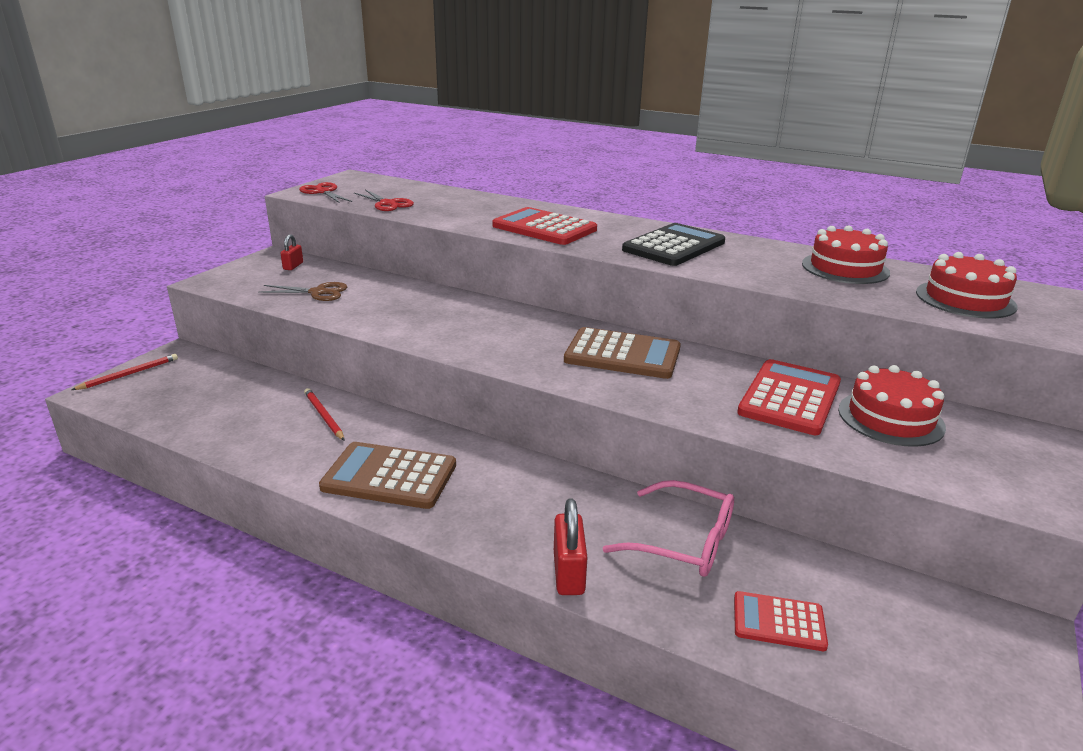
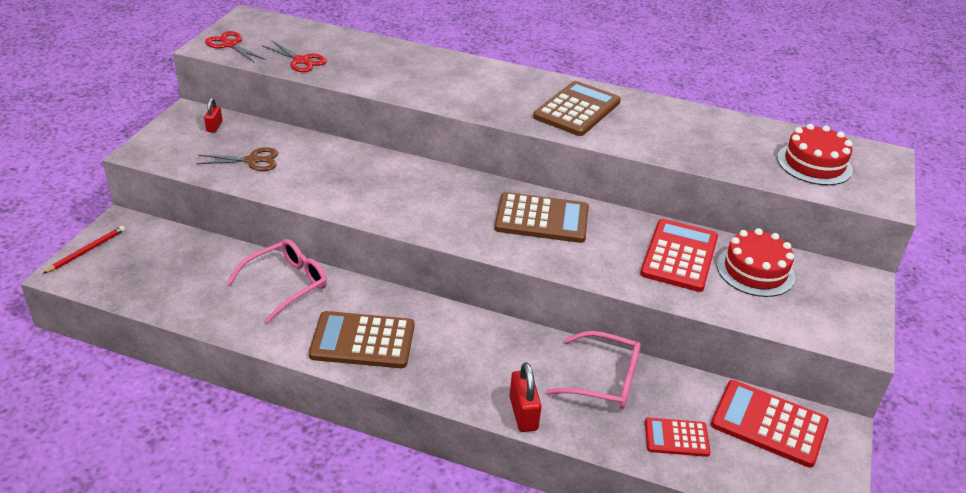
camera: 10 degrees left, 10 degrees up
red pencil [304,388,344,440] -> pink glasses [226,239,327,323]
red calculator [492,207,597,245] -> red calculator moved to [711,380,829,468]
black calculator [622,223,725,266] -> brown calculator [533,81,621,136]
red cake [802,225,890,284] -> none

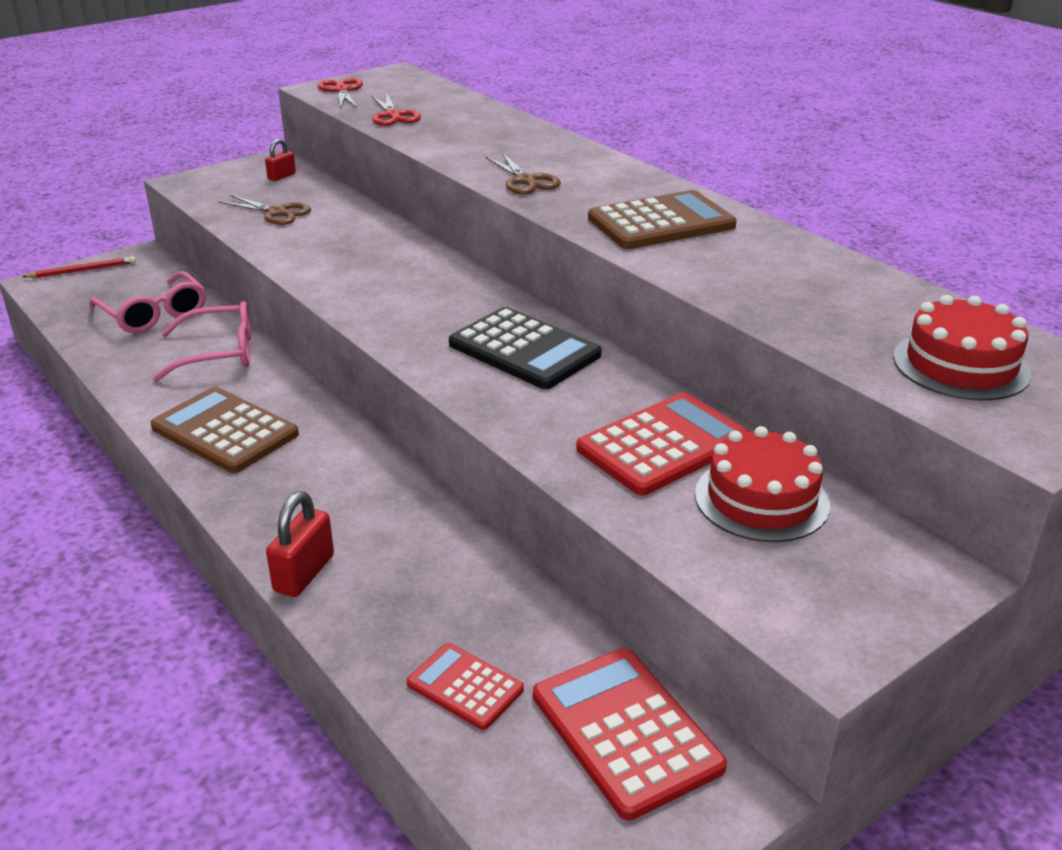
camera: 35 degrees right, 5 degrees down
brown calculator [494,192,589,243] -> black calculator [449,307,602,389]
pink glasses [546,331,641,409] -> pink glasses moved to [89,271,206,333]
none -> brown scissors [485,153,561,194]

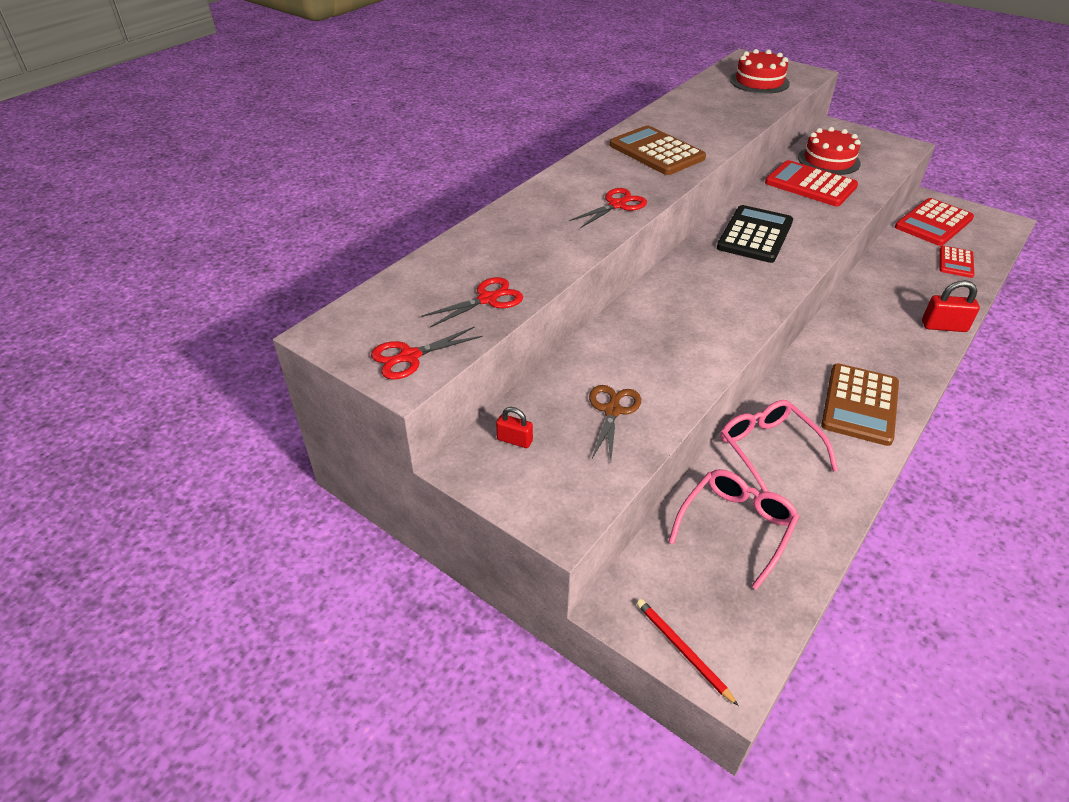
camera: 105 degrees left, 10 degrees up
brown scissors [485,153,561,194] -> red scissors [569,188,647,228]

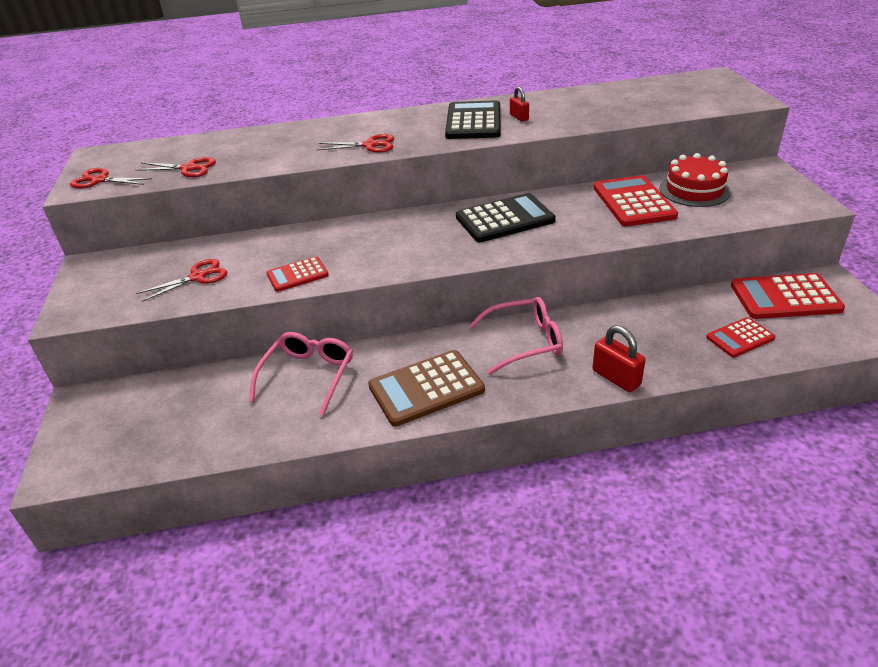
camera: 45 degrees right, 5 degrees down
red padlock [496,407,533,448] -> red padlock moved to [510,86,529,122]
brown scissors [589,385,641,460] -> red scissors [136,259,227,302]
brown calculator [610,125,706,175] -> black calculator [445,100,500,139]
red pencil [637,599,739,706] -> none
pink glasses [668,469,799,590] -> pink glasses moved to [469,297,563,375]
red cake [730,49,790,94] -> none
none -> red calculator [266,256,329,292]

